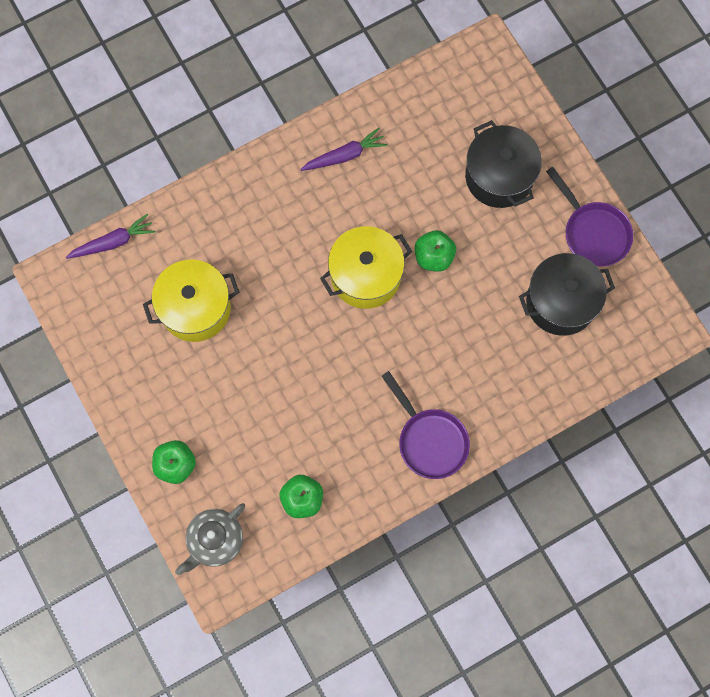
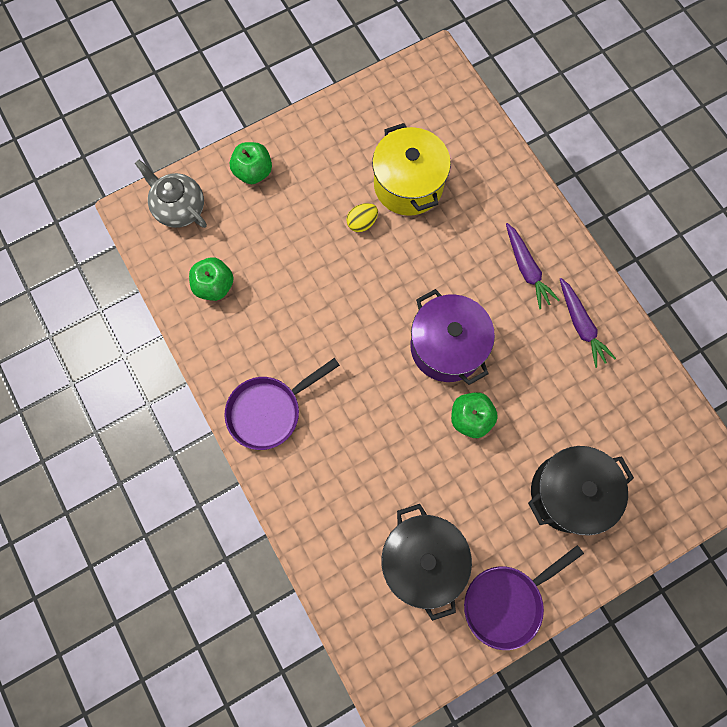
camera: 90 degrees right, 0 degrees up
purple carrot [66,214,155,259] -> purple carrot moved to [506,223,560,309]
yellow pot [320,226,412,309] -> purple pot [410,289,495,385]
none -> yellow egg [346,203,378,232]

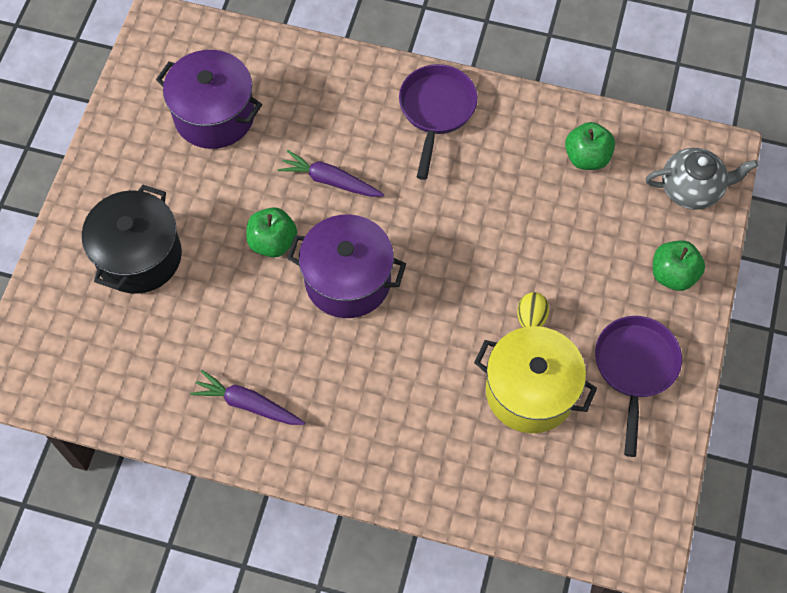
camera: 135 degrees right, 10 degrees down
black pot [381,504,472,621] -> purple pot [156,50,262,149]
purple pan [464,545,584,650] -> purple pan moved to [595,316,682,457]
purple carrot [506,223,560,309] -> purple carrot moved to [278,150,384,197]

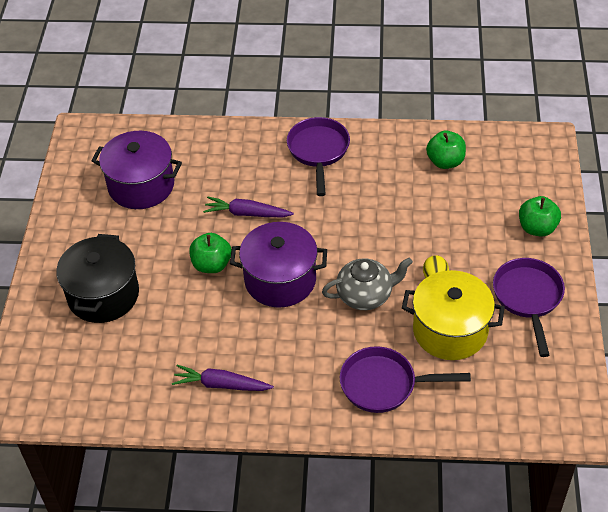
camera: 10 degrees left, 15 degrees down
grey teapot [645,148,758,210] -> grey teapot moved to [322,258,413,310]
none -> purple pan [340,346,471,413]

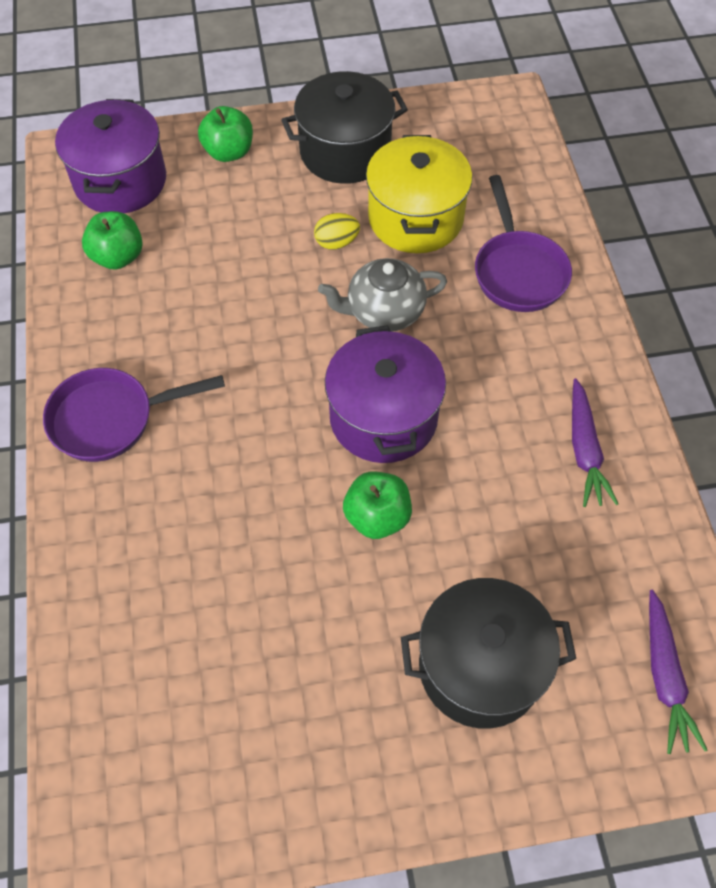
camera: 105 degrees left, 10 degrees up
purple pot [91,131,182,209] -> purple pot moved to [55,99,166,213]
purple carrot [203,197,294,217] -> purple carrot moved to [649,590,708,754]
grey teapot [322,258,413,310] -> grey teapot turned 75 degrees counterclockwise [318,258,447,332]
purple pan [493,258,565,357] -> black pot [281,71,408,184]

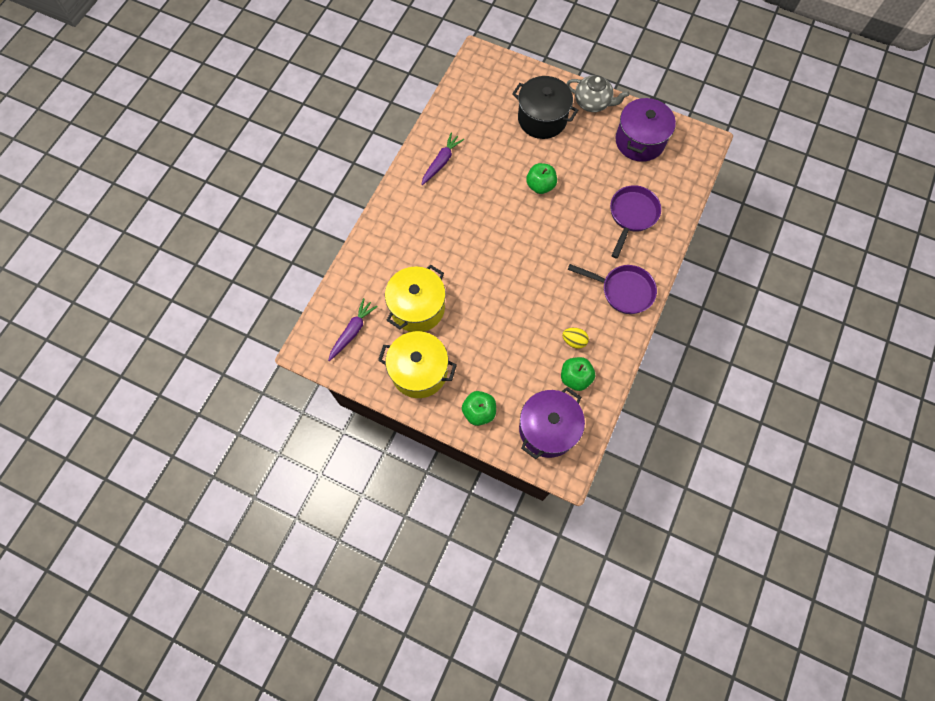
camera: 145 degrees left, 10 degrees up
black pot [281,71,408,184] -> yellow pot [378,331,457,398]
yellow egg [314,213,360,250] -> yellow egg moved to [562,328,589,349]
grey teapot [318,258,447,332] -> grey teapot moved to [566,75,629,112]
purple pot [325,325,446,463] -> purple pot moved to [615,97,676,162]
purple pan [475,175,572,312] -> purple pan moved to [610,185,661,259]
purple carrot [649,590,708,754] -> purple carrot moved to [328,298,378,361]

